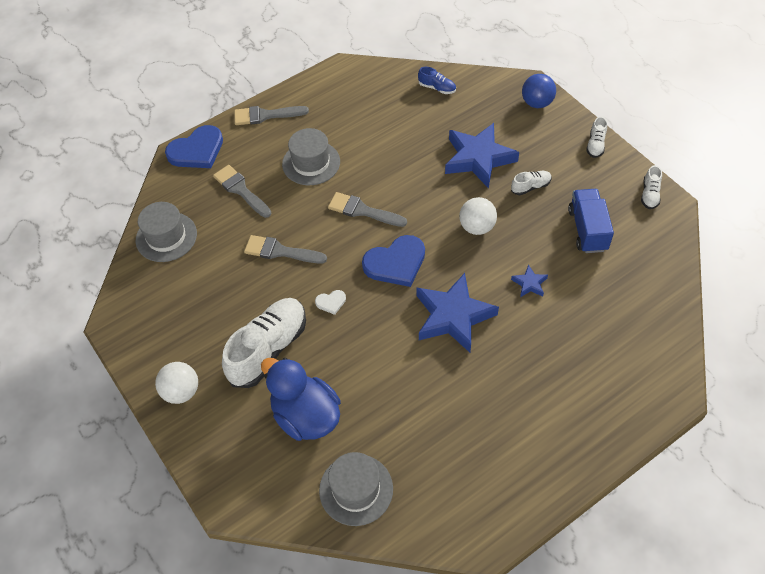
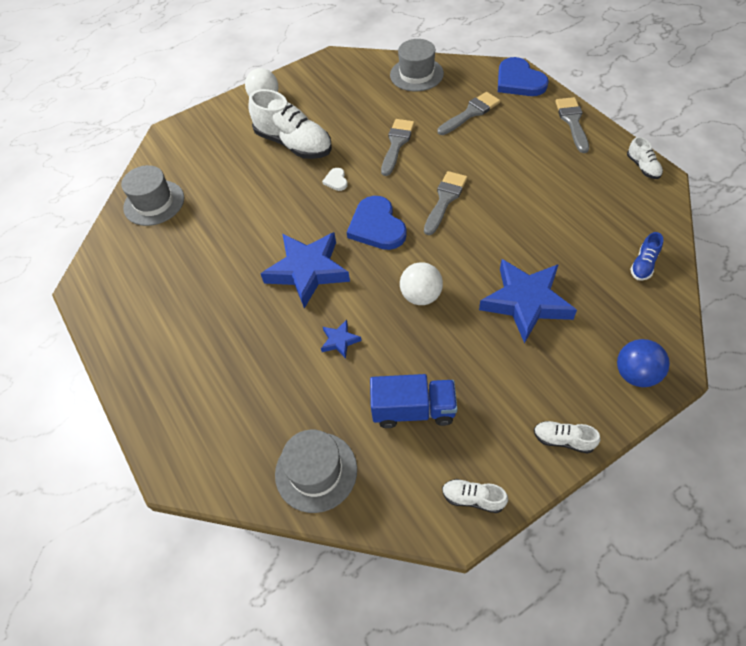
camera: 95 degrees right, 0 degrees up
blue duck [261,358,341,441] -> none
grey hat [282,128,340,185] -> grey hat moved to [275,430,357,513]
white shoe [511,171,552,195] -> white shoe moved to [627,137,663,179]

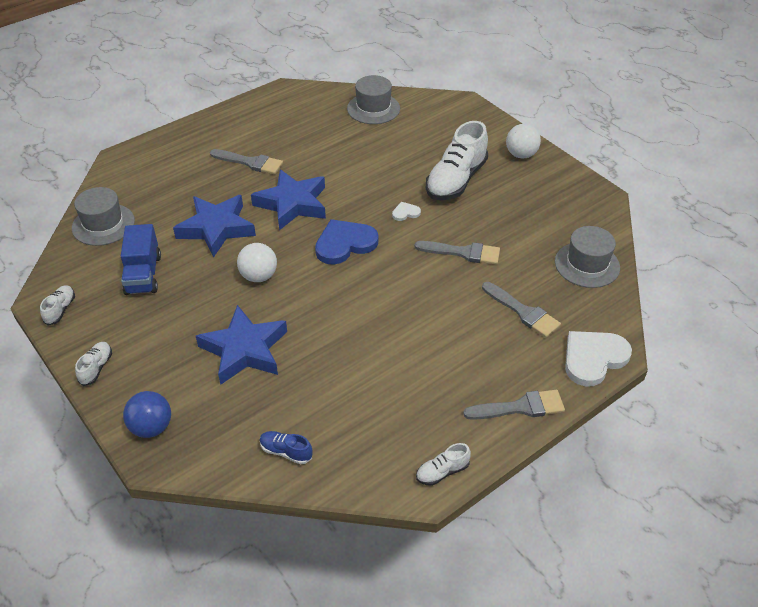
camera: 80 degrees right, 10 degrees down
blue star [321,320,362,359] -> blue star [173,195,256,257], size x2.26
grey brush [424,171,467,235] -> grey brush moved to [210,149,283,174]
blue heart [498,57,549,96] -> white heart [565,331,632,386]

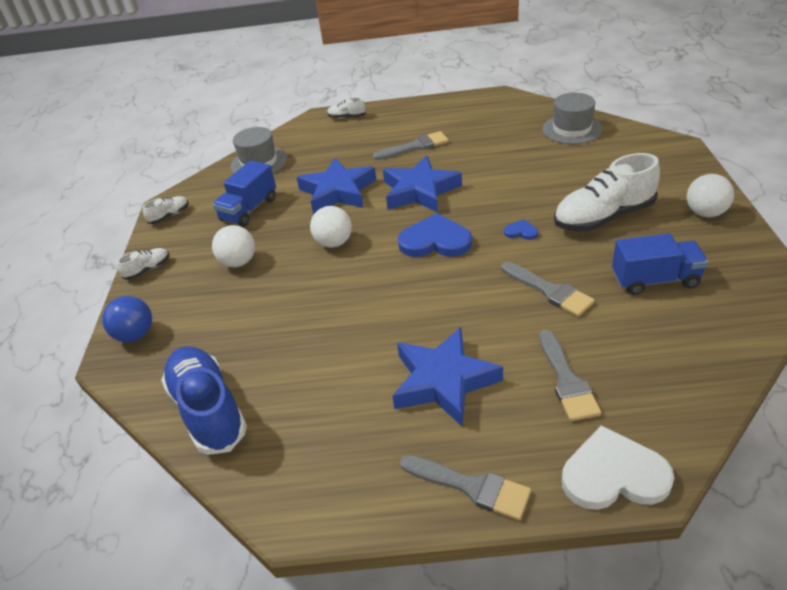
camera: 40 degrees right, 5 degrees down
blue star [196,305,287,384] -> blue star moved to [392,327,503,426]
grey brush [210,149,283,174] -> grey brush turned 75 degrees counterclockwise [373,131,449,160]
blue shoe [260,431,313,464] -> blue shoe [161,346,247,455], size x2.20
white heart [392,202,421,221] -> blue heart [504,219,538,240]
white shoe [416,443,471,486] -> white shoe moved to [327,97,366,118]
grey hat [555,226,620,288] -> none
none -> white ball [212,225,255,267]
none -> blue truck [612,233,708,295]

